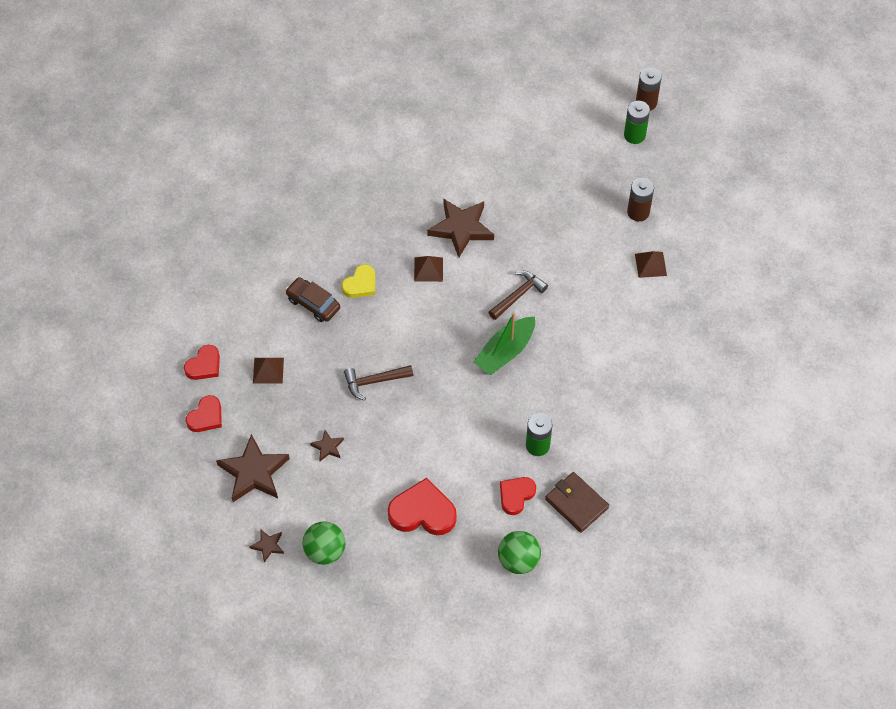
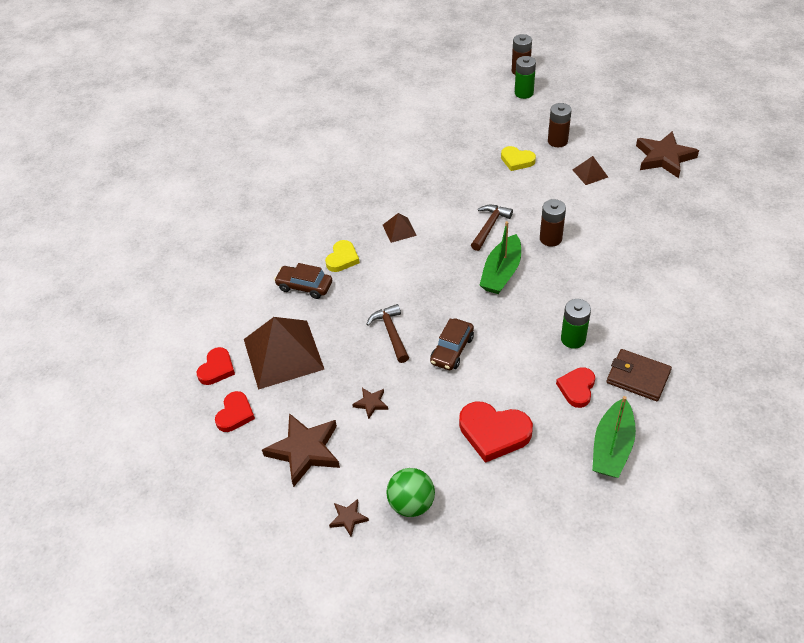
camera: 15 degrees left, 10 degrees down
brown pyramid [253,358,284,384] -> brown pyramid [244,317,324,390], size x2.20
brown hammer [344,365,413,401] -> brown hammer turned 105 degrees clockwise [366,304,409,363]
red heart [388,478,457,535] -> red heart turned 150 degrees counterclockwise [459,401,533,463]
brown star [427,199,494,257] -> brown star moved to [636,131,699,178]
green ball [498,531,541,574] -> green boat [592,396,636,478]
none -> brown car [430,318,474,370]
none -> yellow heart [501,146,536,171]
none -> brown battery [540,199,566,246]

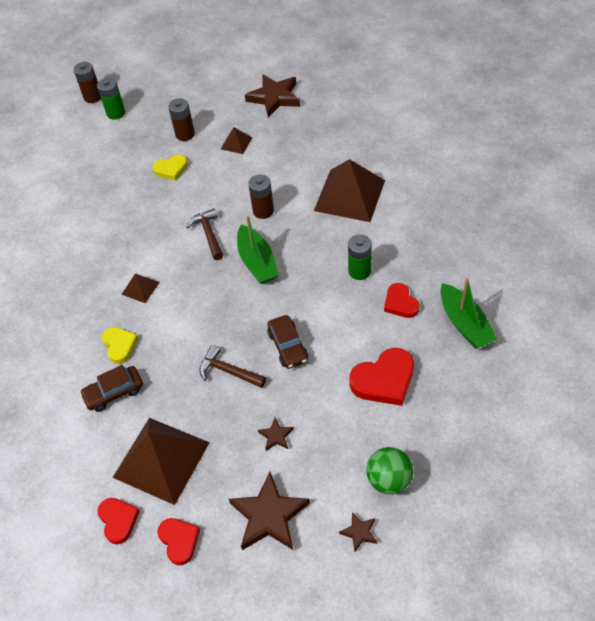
camera: 45 degrees left, 5 degrees up
brown wallet [607,349,672,401] -> none
none -> brown pyramid [314,159,385,222]

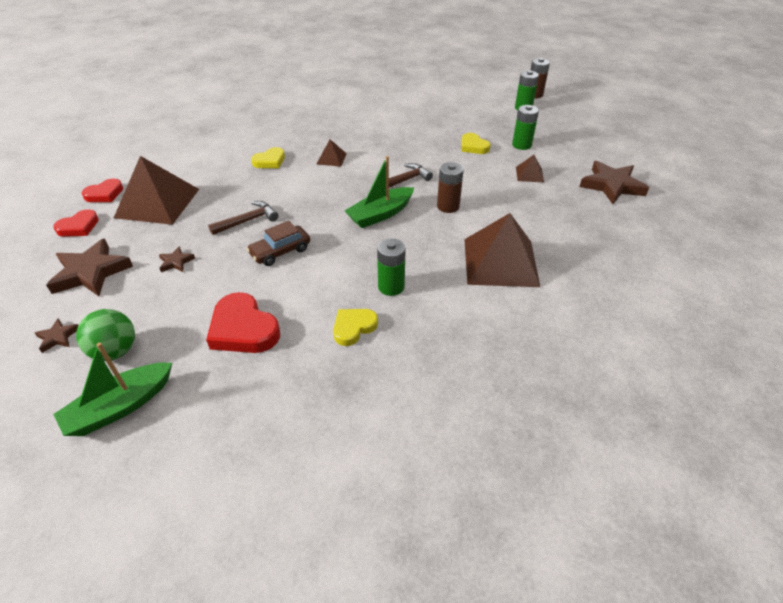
camera: 70 degrees right, 10 degrees down
brown car [80,365,143,412] -> none
brown battery [168,98,195,141] -> green battery [512,105,539,150]
brown hammer [199,345,266,388] -> brown hammer turned 45 degrees clockwise [208,201,278,235]
red heart [384,283,420,318] -> yellow heart [333,309,378,346]
green boat [441,278,497,349] -> green boat moved to [53,342,172,436]

